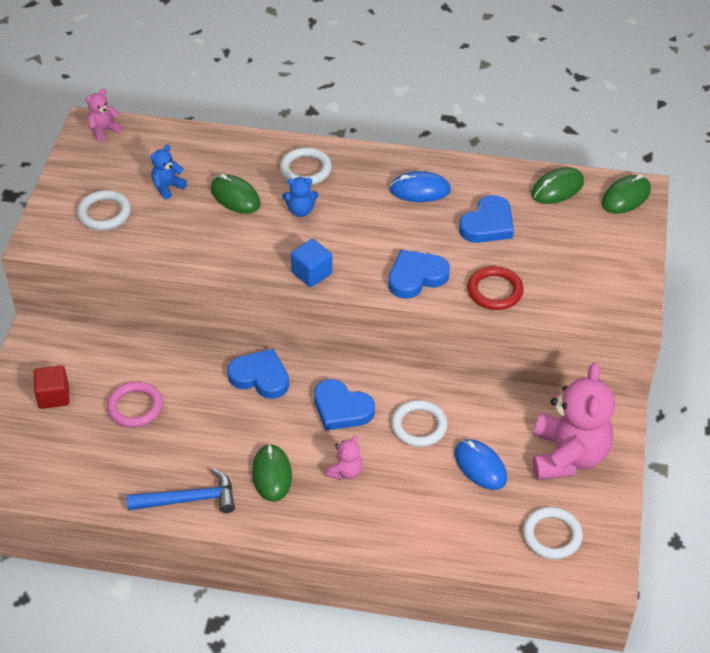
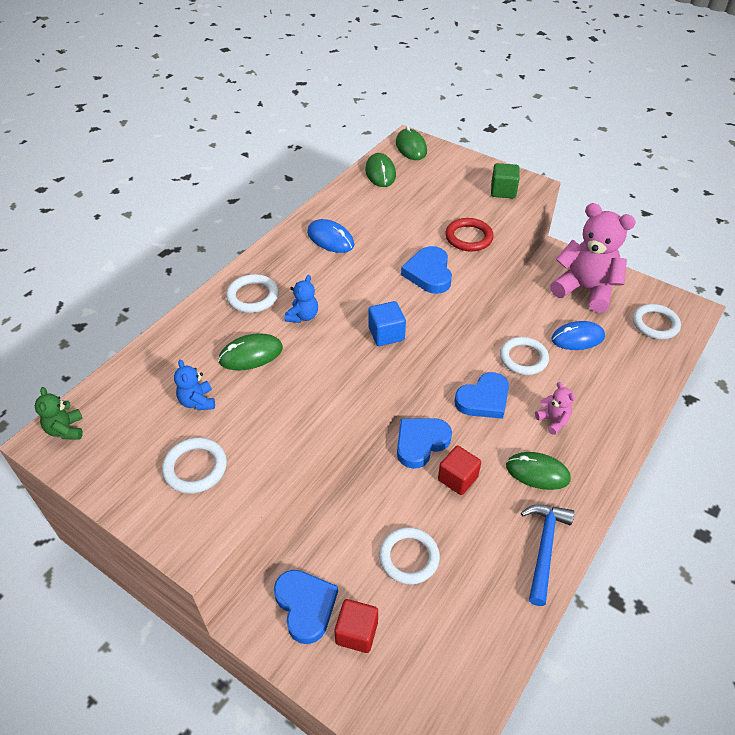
camera: 65 degrees left, 0 degrees up
pink teddy bear [85,89,122,142] -> green teddy bear [35,387,83,439]
pink ring [107,382,163,428] -> white ring [379,527,440,585]
blue mouse [389,171,451,202] -> blue mouse turned 75 degrees counterclockwise [307,219,354,253]
blue heart [459,195,514,243] -> blue heart moved to [274,570,338,644]
none -> red cube [438,446,481,495]
none -> green cube [491,163,520,198]

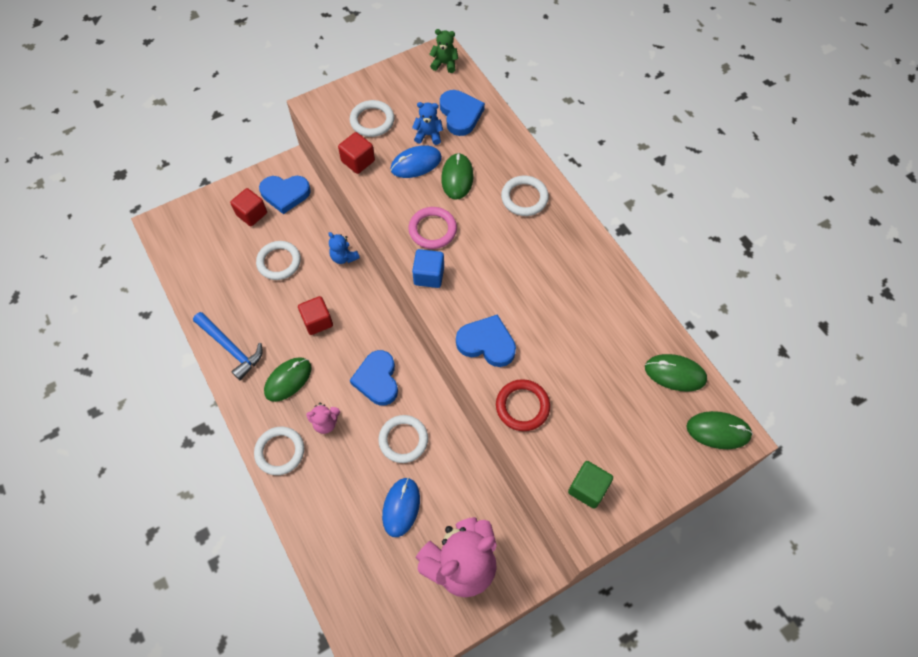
camera: 115 degrees right, 15 degrees up
blue teddy bear [285,275,318,323] -> blue teddy bear moved to [328,232,360,264]
blue mouse [307,219,354,253] -> blue mouse moved to [390,145,442,178]
blue heart [397,418,452,469] -> blue heart moved to [440,90,485,136]
white ring [633,304,681,339] -> white ring moved to [254,427,304,475]
none -> red cube [338,132,375,174]
none -> pink ring [409,207,457,249]

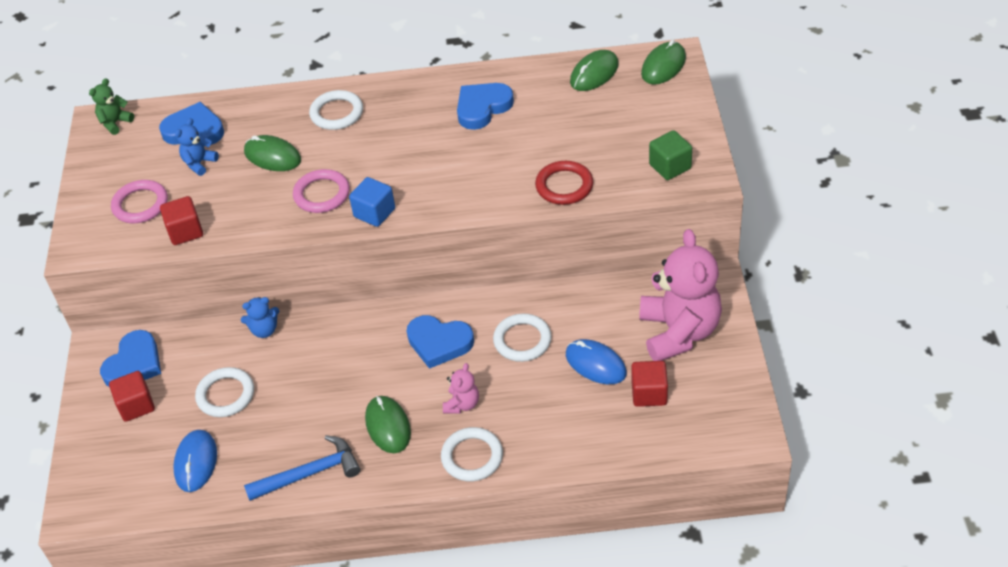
camera: 60 degrees left, 15 degrees down
red cube [298,296,333,335] -> red cube moved to [631,361,668,407]
white ring [350,100,394,137] -> pink ring [111,180,168,223]
blue mouse [390,145,442,178] -> blue mouse moved to [173,430,217,492]
blue heart [456,314,516,367] -> blue heart moved to [457,83,514,130]

